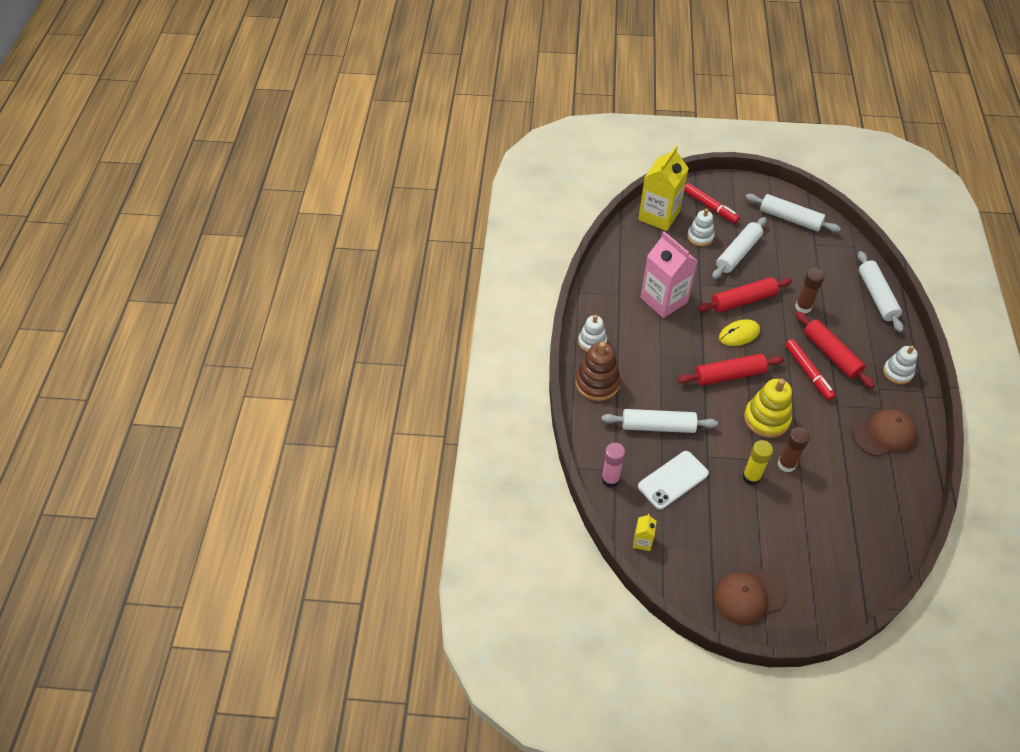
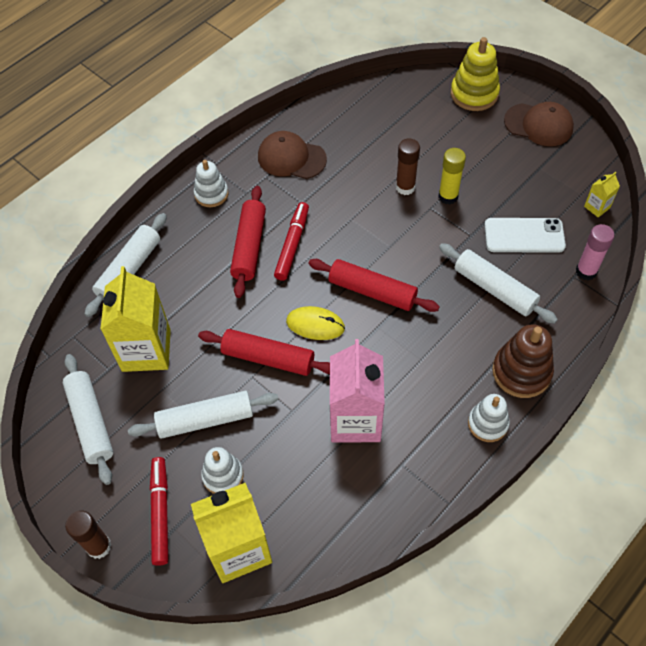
camera: 140 degrees left, 5 degrees up
yellow stacking toy [744,379,792,438] -> yellow stacking toy moved to [451,37,500,111]
brown glue stick [795,268,825,314] -> brown glue stick moved to [65,510,112,559]
none -> yellow carton [100,266,171,372]

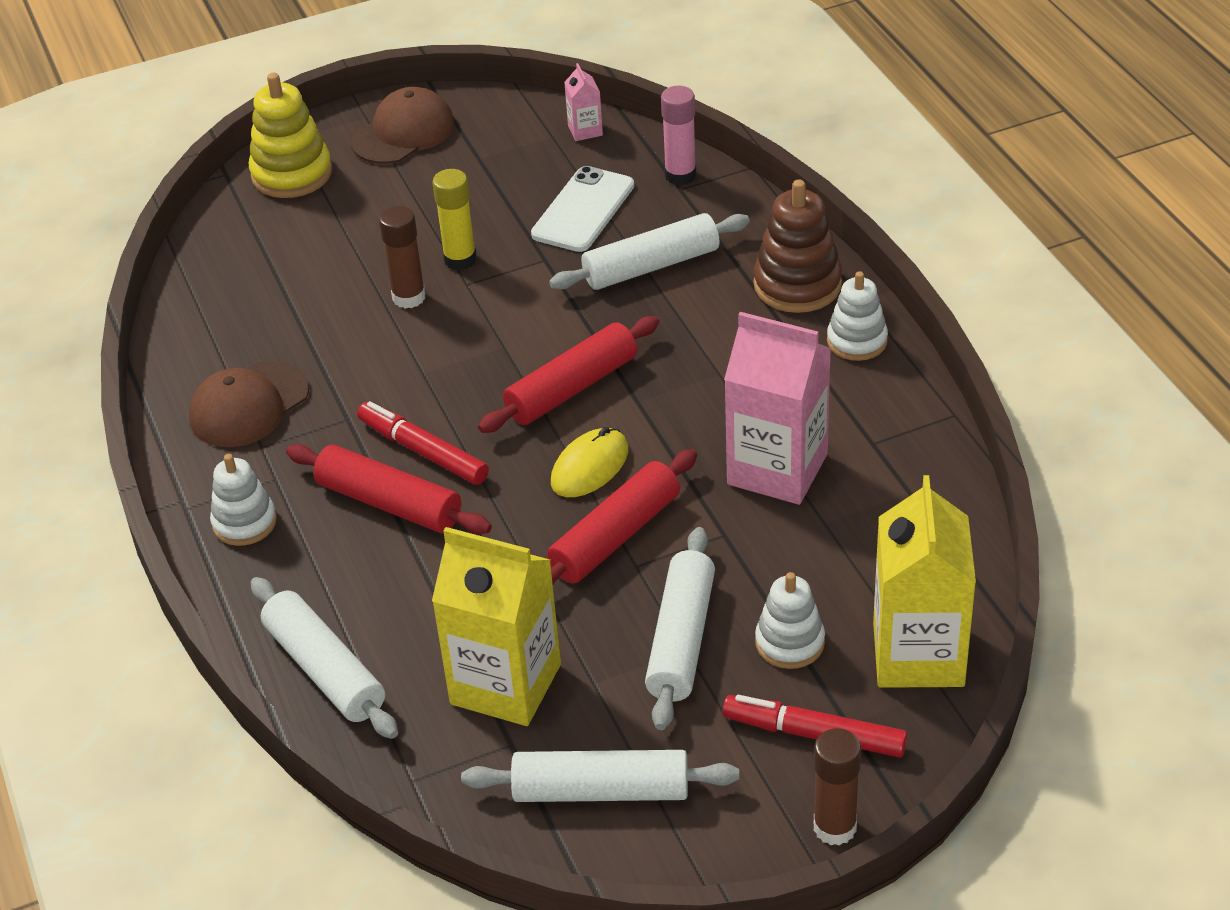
camera: 65 degrees left, 15 degrees down
yellow carton [584,172,620,218] -> pink carton [564,63,603,141]

